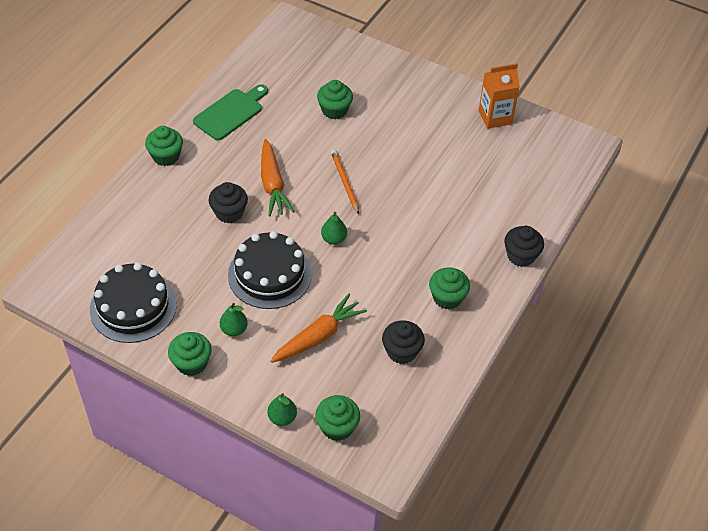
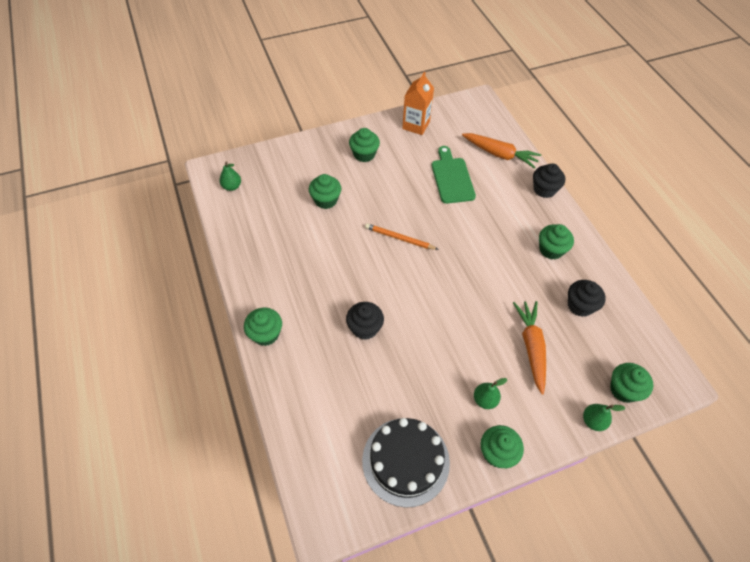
camera: 50 degrees left, 5 degrees up
green cutting board [193,84,268,140] -> green cutting board moved to [432,146,476,204]
black cake [228,231,312,309] -> none
orange carrot [261,139,295,216] -> orange carrot moved to [462,133,541,169]
green pear [321,212,347,245] -> green pear moved to [219,162,241,191]
none -> green cupcake [349,128,380,162]

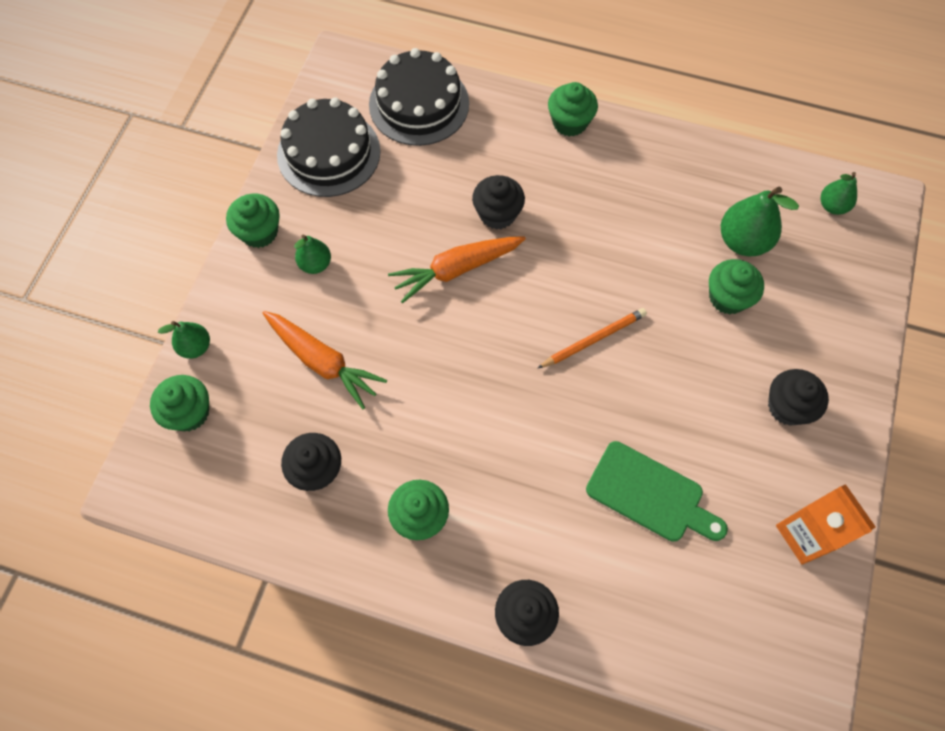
camera: 130 degrees right, 10 degrees up
green cupcake [349,128,380,162] -> black cupcake [768,369,829,426]
orange carrot [462,133,541,169] -> orange carrot moved to [388,236,526,303]
none -> black cake [369,48,469,146]
none -> green pear [721,187,799,256]

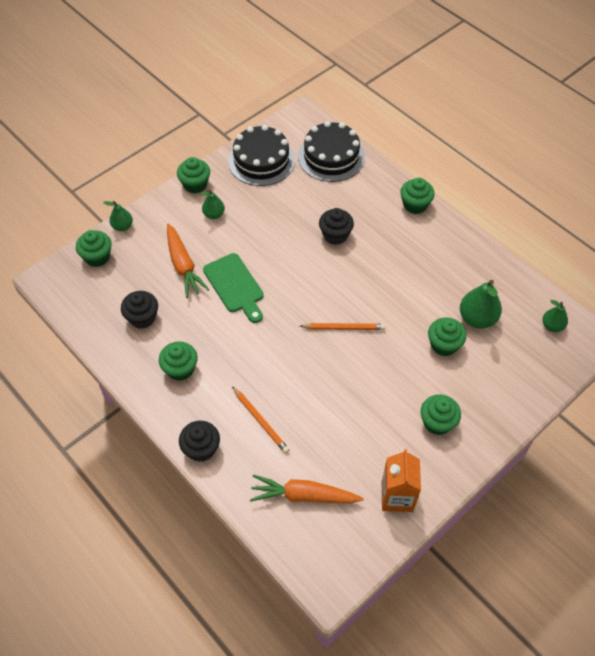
camera: 30 degrees right, 10 degrees down
orange carrot [388,236,526,303] -> orange carrot moved to [250,474,364,504]
green cutting board [586,441,728,542] -> green cutting board moved to [203,253,264,323]
black cupcake [768,369,829,426] -> green cupcake [421,394,461,435]
none -> orange pencil [232,386,290,453]

